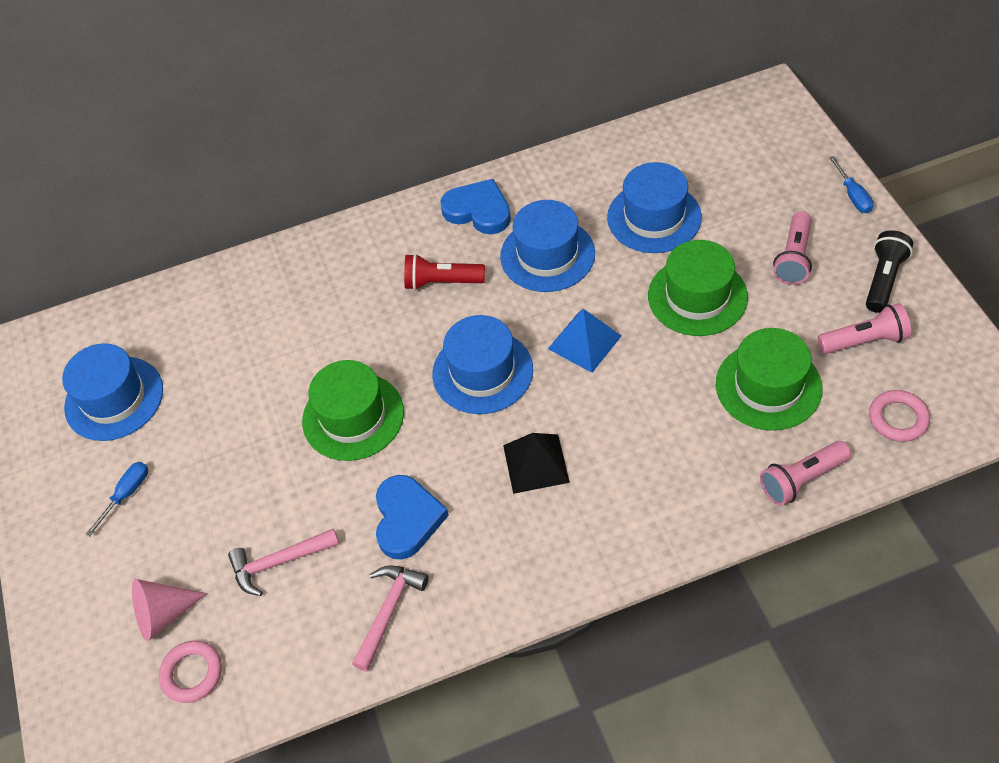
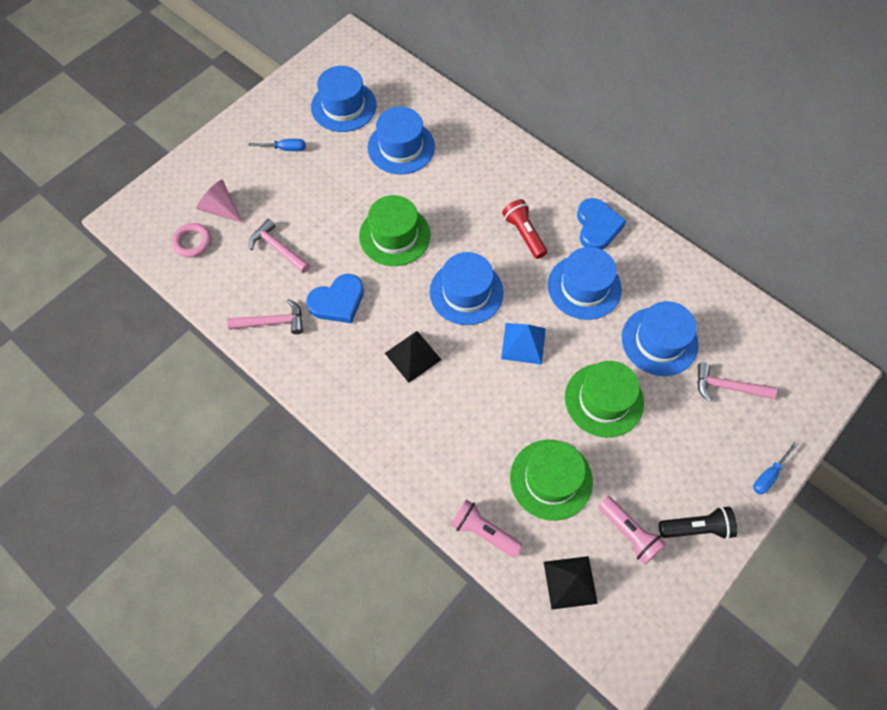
camera: 55 degrees right, 10 degrees up
pink flashlight [773,211,812,285] -> none
pink ring [869,390,930,442] -> black pyramid [544,556,598,610]
none -> blue hat [368,107,435,174]
none -> pink hammer [697,362,777,402]

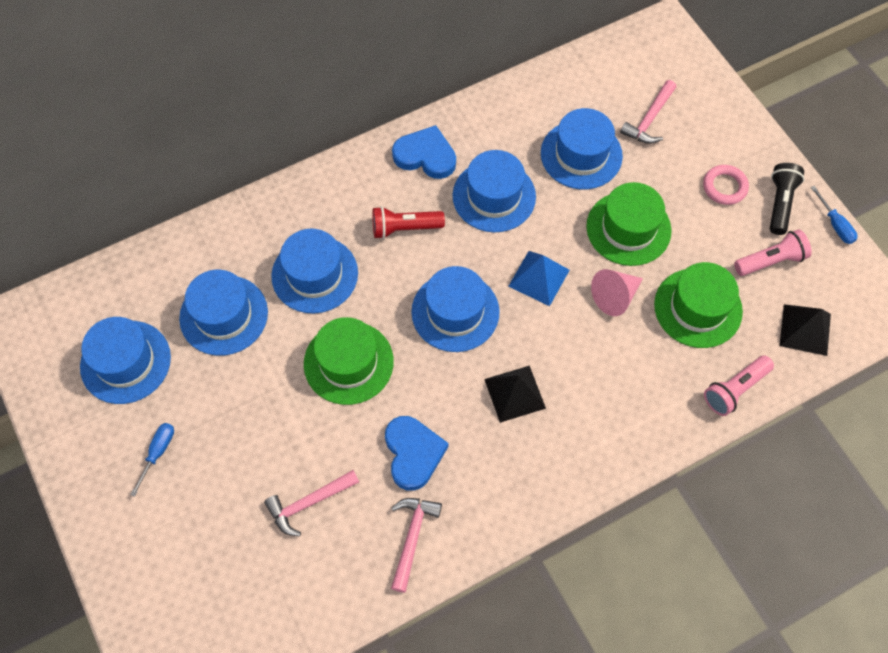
camera: 70 degrees left, 0 degrees up
pink ring [172,223,211,258] -> pink ring moved to [703,165,749,205]
pink cone [196,180,243,223] -> pink cone moved to [591,269,643,316]
blue screwdriver [753,442,798,494] -> blue screwdriver moved to [811,186,857,244]
none -> blue hat [271,229,358,313]

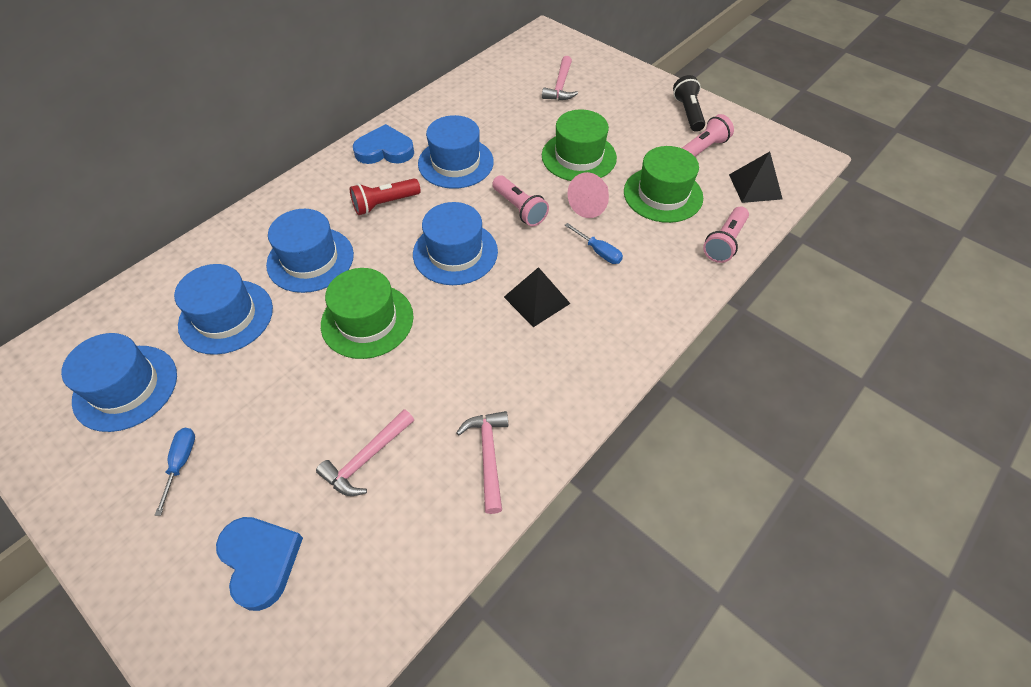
camera: 20 degrees left, 10 degrees down
blue heart [385,416,448,491] -> blue heart moved to [216,517,303,611]
blue pyramid [508,251,570,306] -> pink flashlight [492,175,549,226]
blue hat [541,108,623,189] -> none
pink ring [703,165,749,205] -> none
blue screwdriver [811,186,857,244] -> blue screwdriver moved to [564,223,623,264]

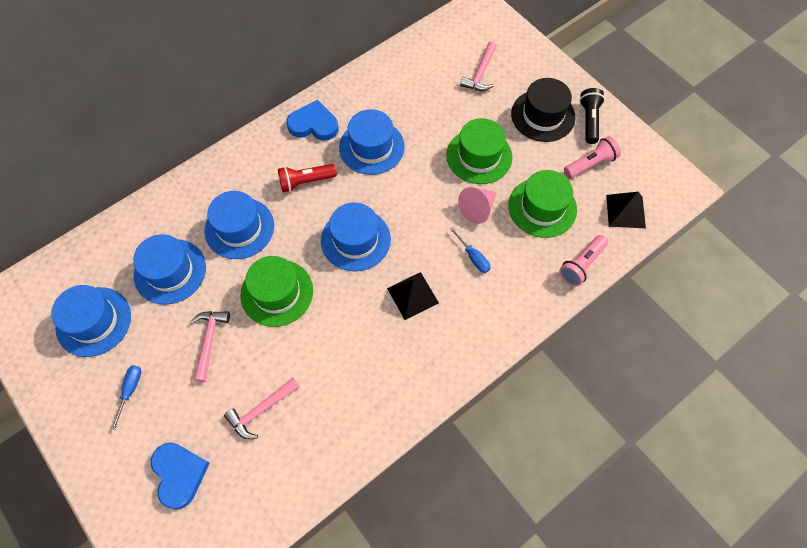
camera: 10 degrees right, 10 degrees up
pink hammer [456,411,508,514] -> pink hammer moved to [190,311,230,382]
pink flashlight [492,175,549,226] -> none
none -> black hat [511,78,575,142]

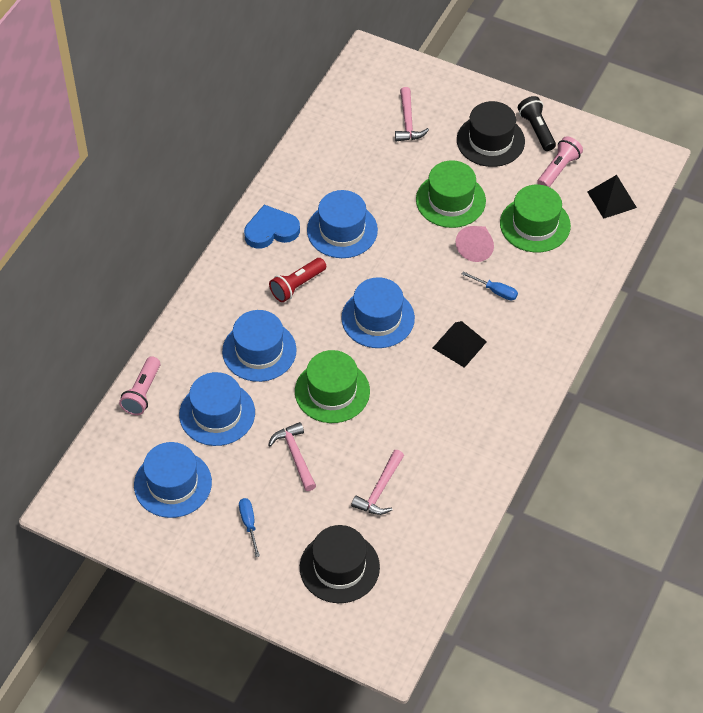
camera: 25 degrees left, 10 degrees down
blue heart [151,442,210,509] -> black hat [300,525,380,603]
pink flashlight [559,235,608,286] -> pink flashlight moved to [119,356,160,415]

